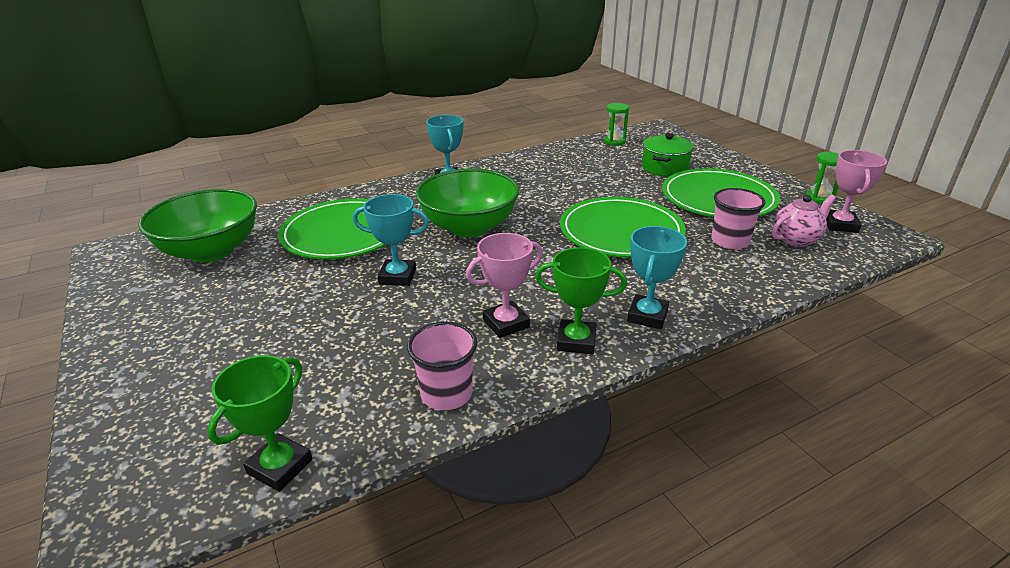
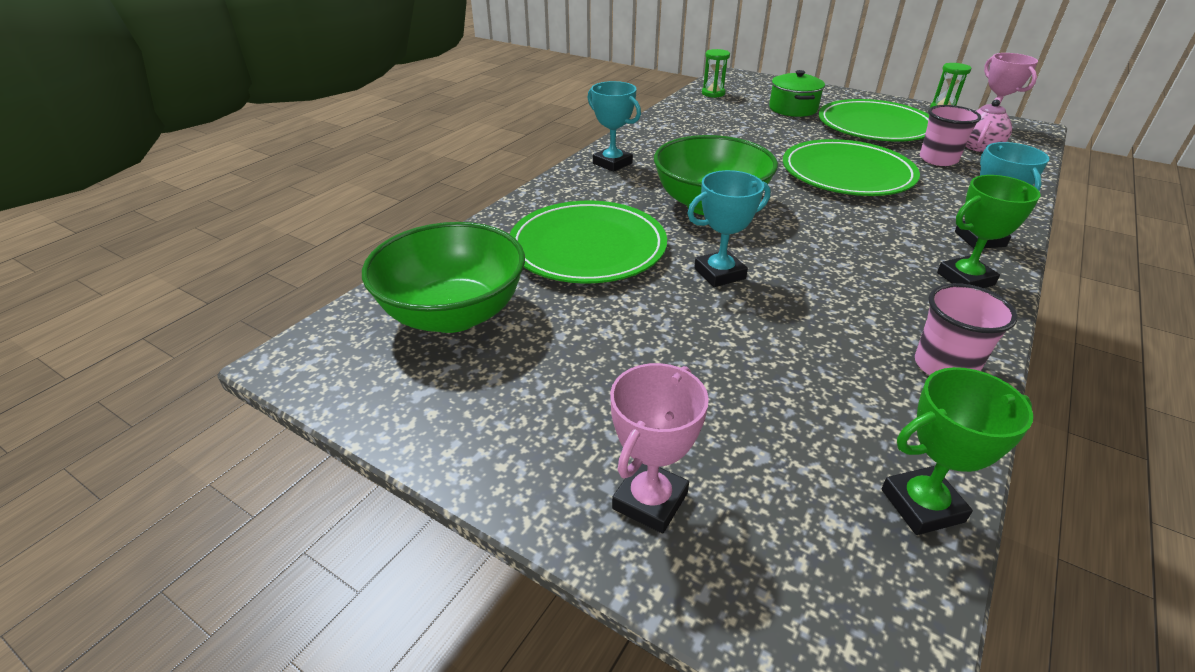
camera: 30 degrees left, 5 degrees up
green trophy [207,355,313,492] -> green trophy turned 75 degrees clockwise [881,367,1033,535]
pink trophy [466,233,543,338] -> pink trophy moved to [610,363,709,533]

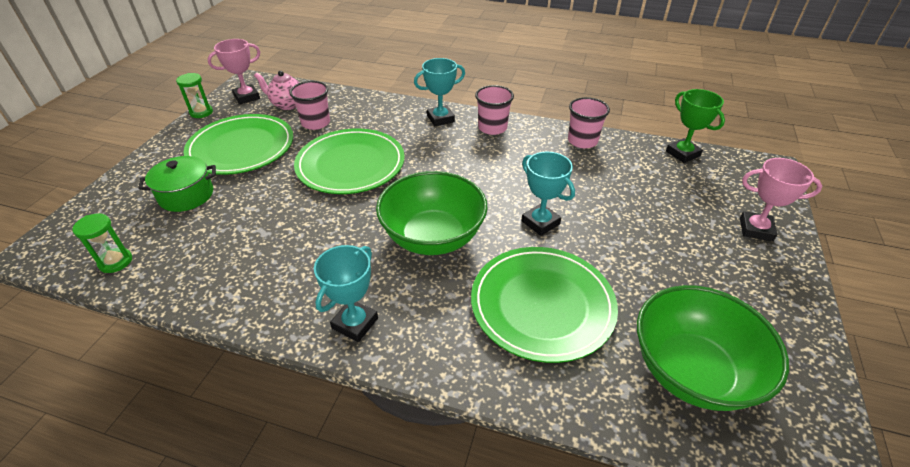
camera: 105 degrees left, 5 degrees up
green trophy [937,175,1041,288] -> pink cup [475,85,514,135]

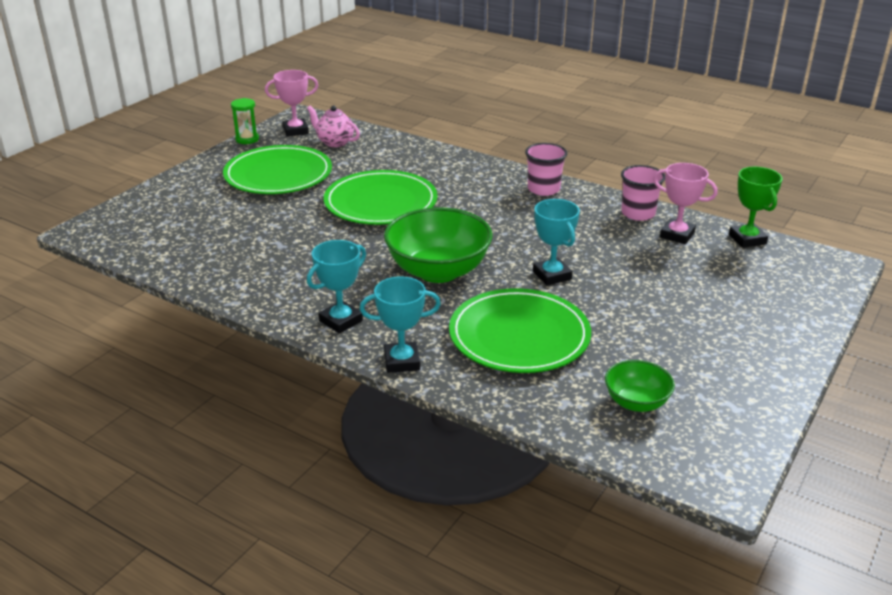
camera: 15 degrees right, 10 degrees down
green hourglass [72,213,132,273] -> none
green pot [138,156,216,212] -> none
pink cup [290,81,330,130] -> none
turquoise trophy [414,58,465,126] -> turquoise trophy moved to [360,277,441,373]
green bowl [637,285,789,411] -> green bowl [605,360,675,412], size x0.53
pink trophy [740,158,822,241] -> pink trophy moved to [653,163,718,244]

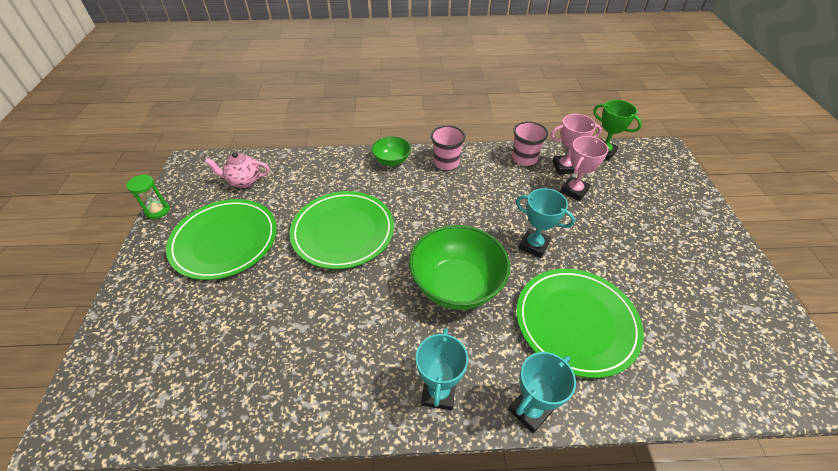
camera: 35 degrees left, 15 degrees up
pink trophy [265,70,318,136] -> pink trophy moved to [560,136,609,201]
green bowl [605,360,675,412] -> green bowl moved to [372,136,411,166]

